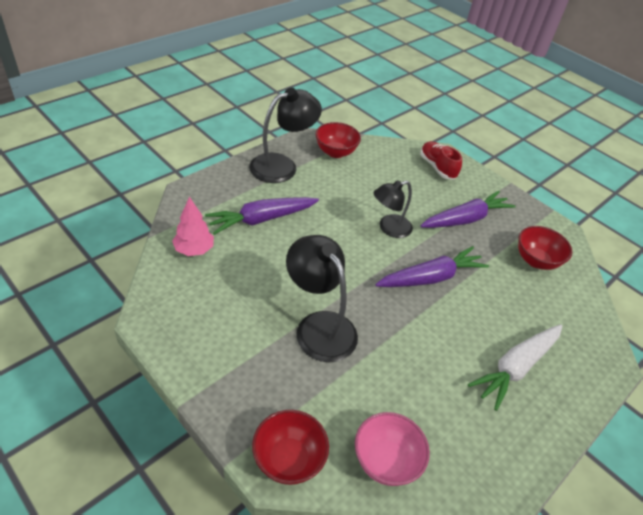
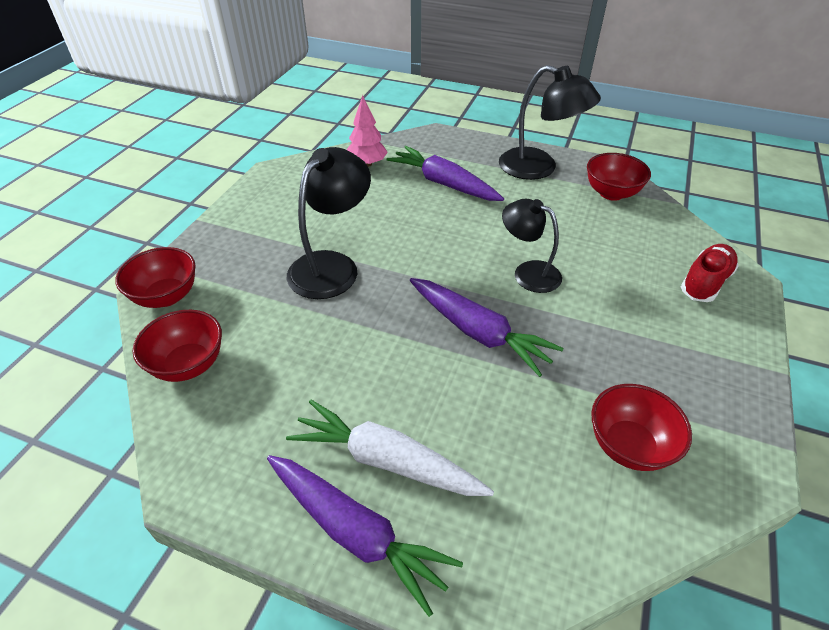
camera: 70 degrees right, 0 degrees up
pink bowl [355,412,430,486] -> red bowl [132,310,222,382]
purple carrot [421,191,516,228] -> purple carrot moved to [267,455,463,617]

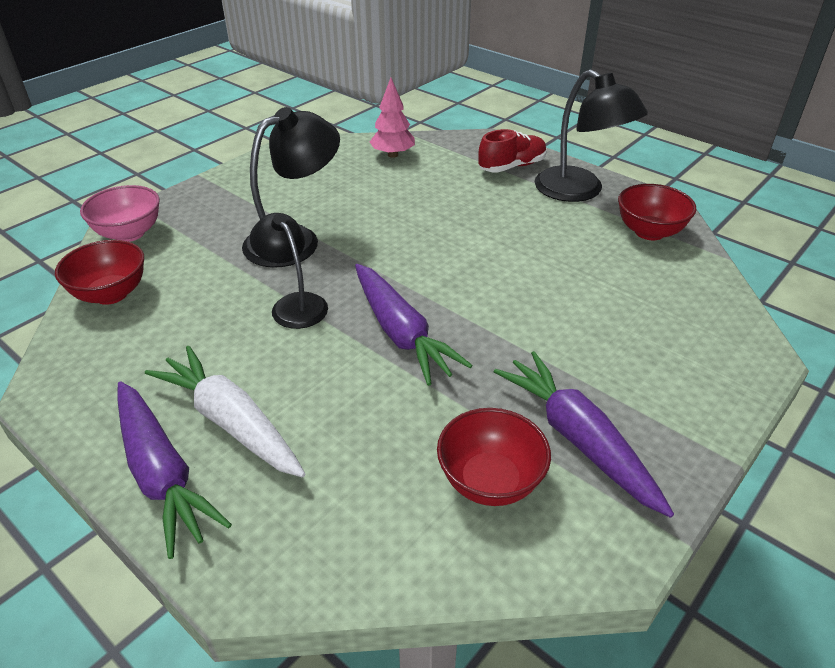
camera: 20 degrees right, 5 degrees down
red bowl [115,247,196,308] -> pink bowl [80,185,160,242]
purple carrot [386,146,504,201] -> purple carrot moved to [494,351,674,518]
black lamp [502,199,562,293] -> black lamp moved to [250,213,328,329]
red shoe [681,244,739,302] -> red shoe moved to [478,129,547,173]

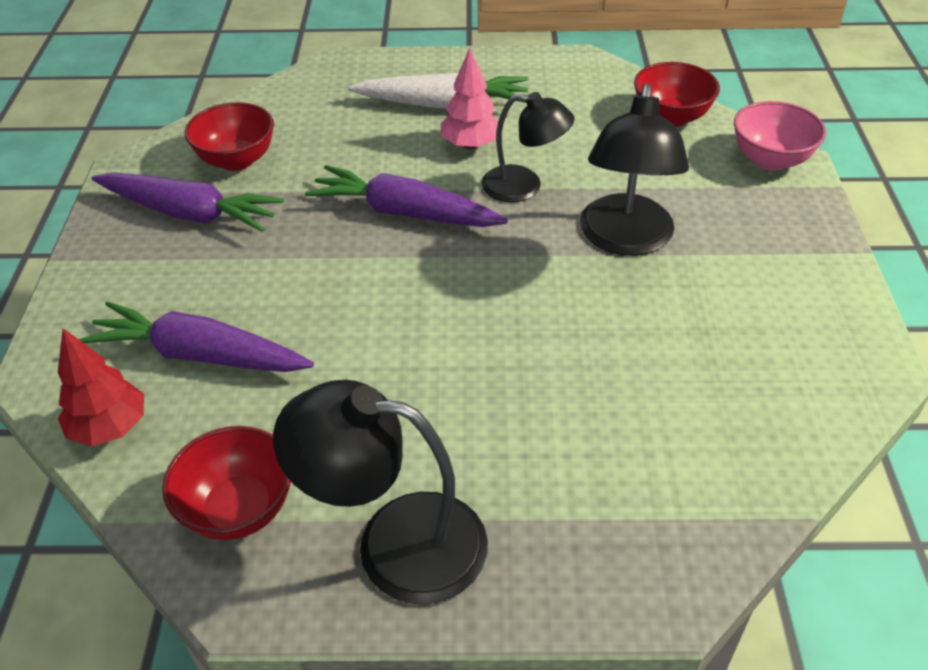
camera: 140 degrees right, 5 degrees up
purple carrot [118,381,232,559] -> purple carrot moved to [79,301,314,372]
pink tree [370,78,415,158] -> pink tree moved to [441,48,498,150]
red shoe [478,129,547,173] -> none
none -> red tree [58,328,144,446]

